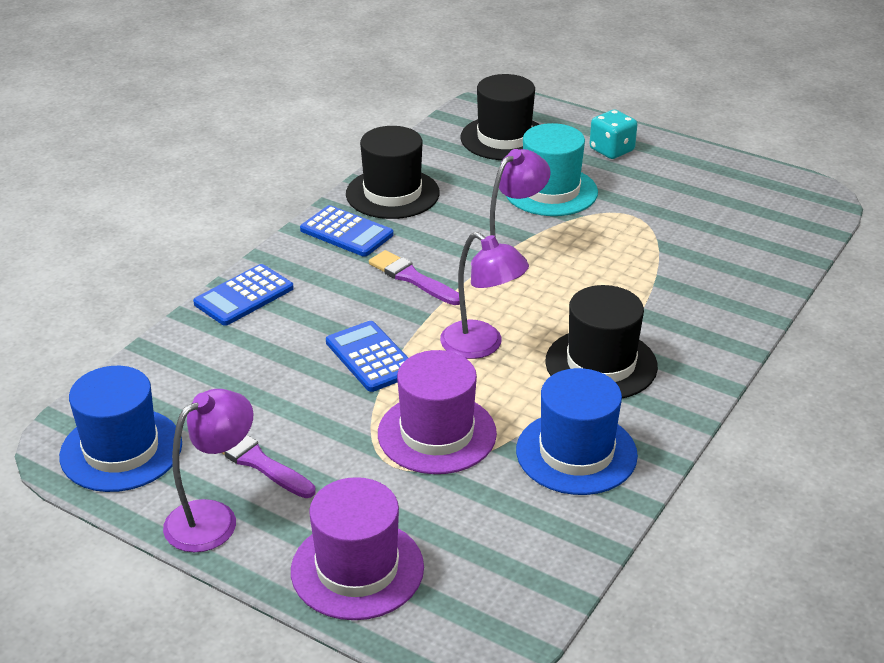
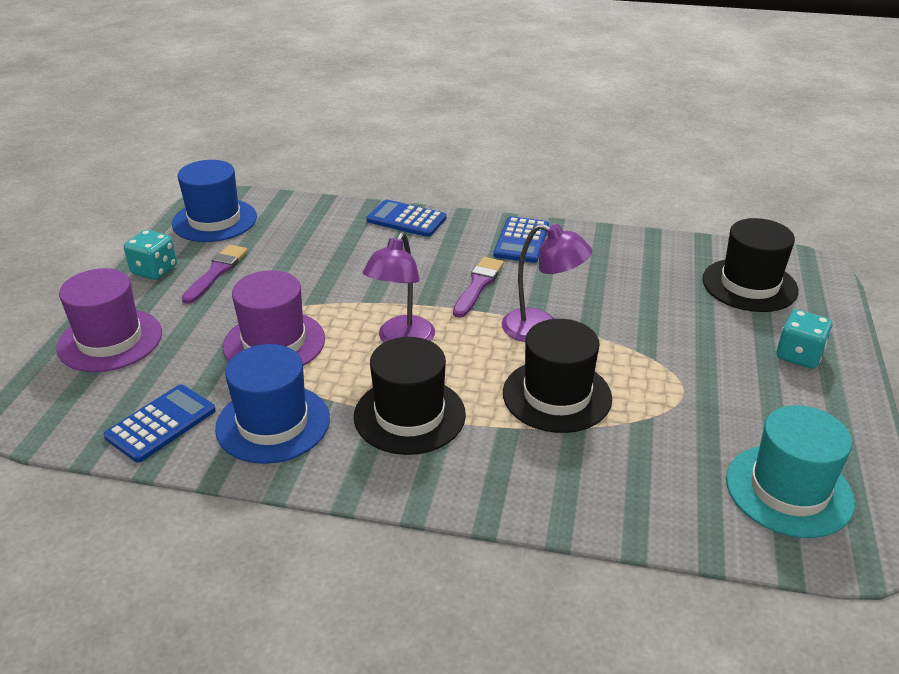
camera: 70 degrees right, 0 degrees up
purple lamp [163,389,253,552] -> turquoise dice [124,230,177,280]
blue calculator [326,321,408,392] -> blue calculator moved to [103,385,216,463]
black hat [346,126,440,219] -> black hat moved to [503,319,612,433]
turquoise hat [506,123,598,216] -> turquoise hat moved to [726,405,855,538]

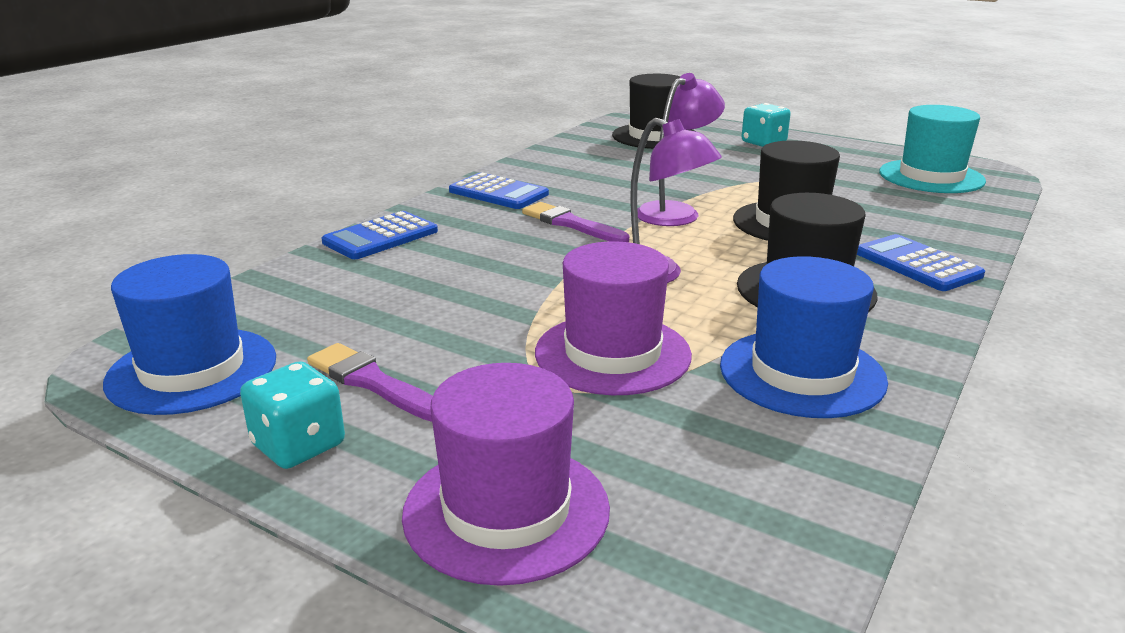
camera: 70 degrees left, 10 degrees down
blue calculator [103,385,216,463] -> blue calculator moved to [857,234,985,291]

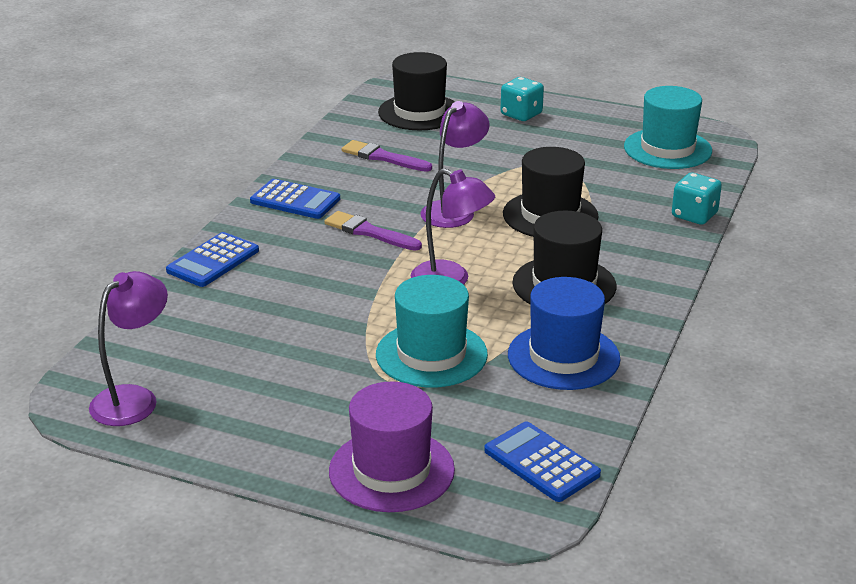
camera: 10 degrees left, 5 degrees up
blue hat [103,254,276,415] -> purple lamp [89,271,168,426]
turquoise dice [240,361,345,469] -> turquoise dice moved to [672,173,722,225]
purple brush [307,343,433,422] -> purple brush moved to [342,140,432,172]
purple hat [535,241,692,395] -> turquoise hat [376,275,488,388]
blue calculator [857,234,985,291] -> blue calculator moved to [484,421,601,502]

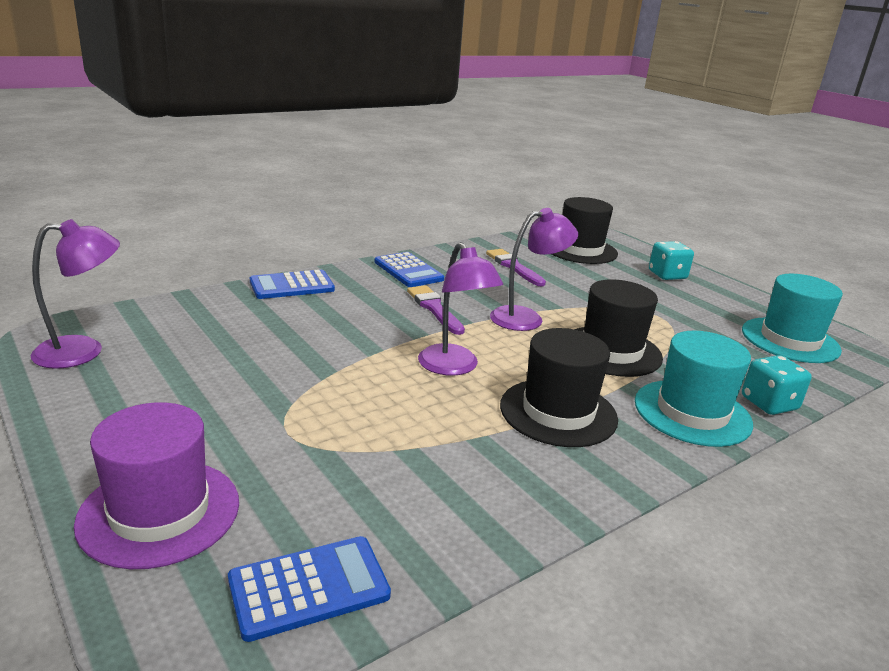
camera: 30 degrees right, 5 degrees down
turquoise hat [376,275,488,388] -> turquoise hat moved to [635,331,753,447]
blue calculator [484,421,601,502] -> blue calculator turned 75 degrees clockwise [228,536,391,642]
blue hat [508,277,620,390] -> none

